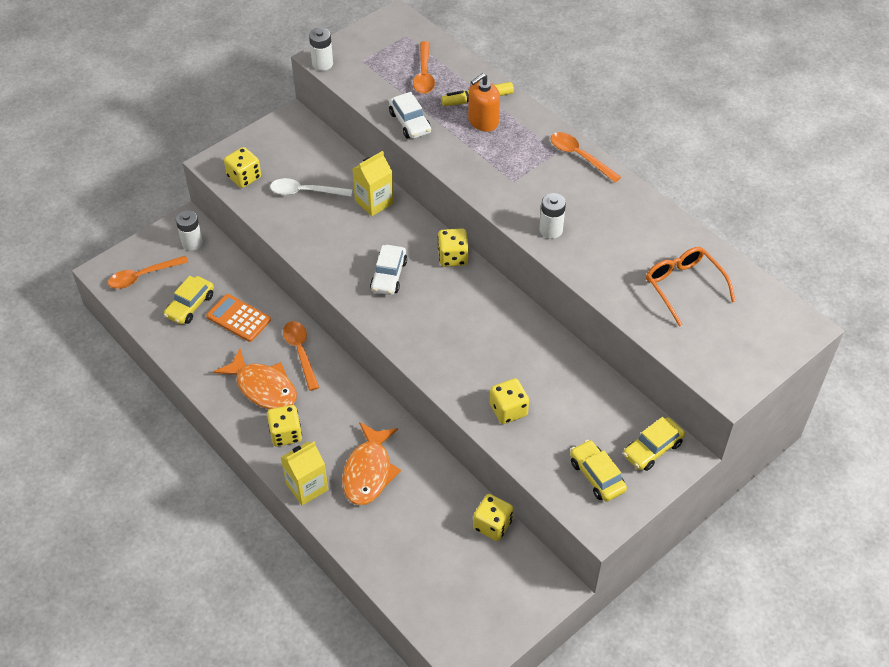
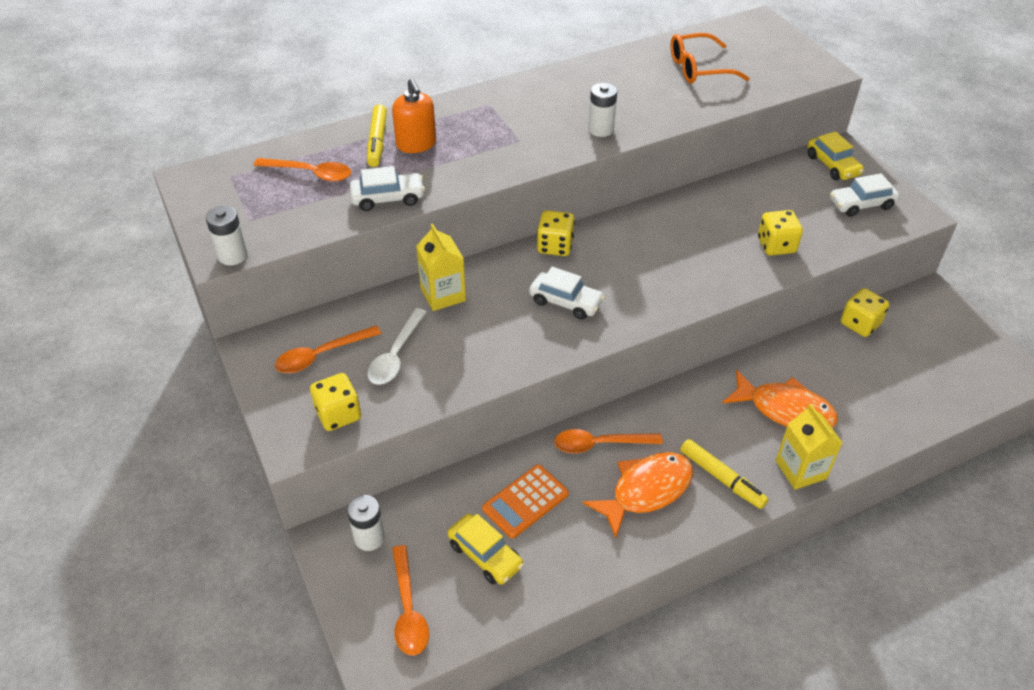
camera: 75 degrees left, 5 degrees down
yellow dice [267,405,302,447] -> yellow marker [680,439,768,509]
orange spoon [551,132,621,182] -> orange spoon moved to [275,325,381,373]
yellow car [570,440,627,502] -> white car [830,173,899,217]

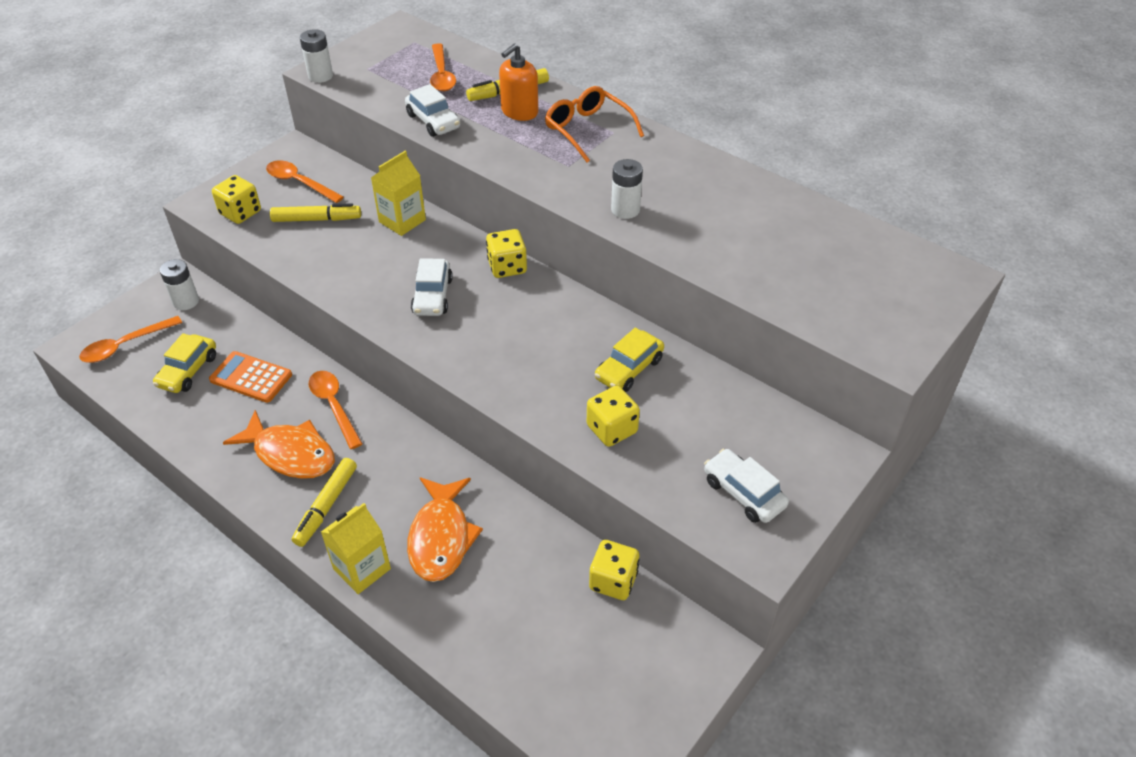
camera: 65 degrees right, 0 degrees up
white spoon [367,308,427,385] -> yellow marker [270,203,361,222]
orange glasses [671,33,750,84] -> orange glasses moved to [545,86,644,163]
yellow car [807,131,864,180] -> yellow car moved to [595,328,664,392]

